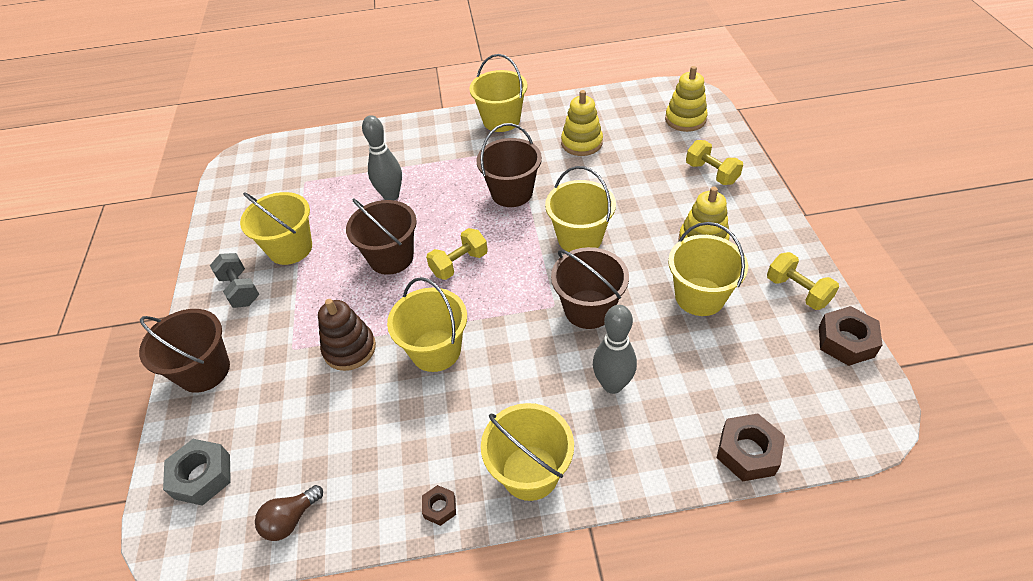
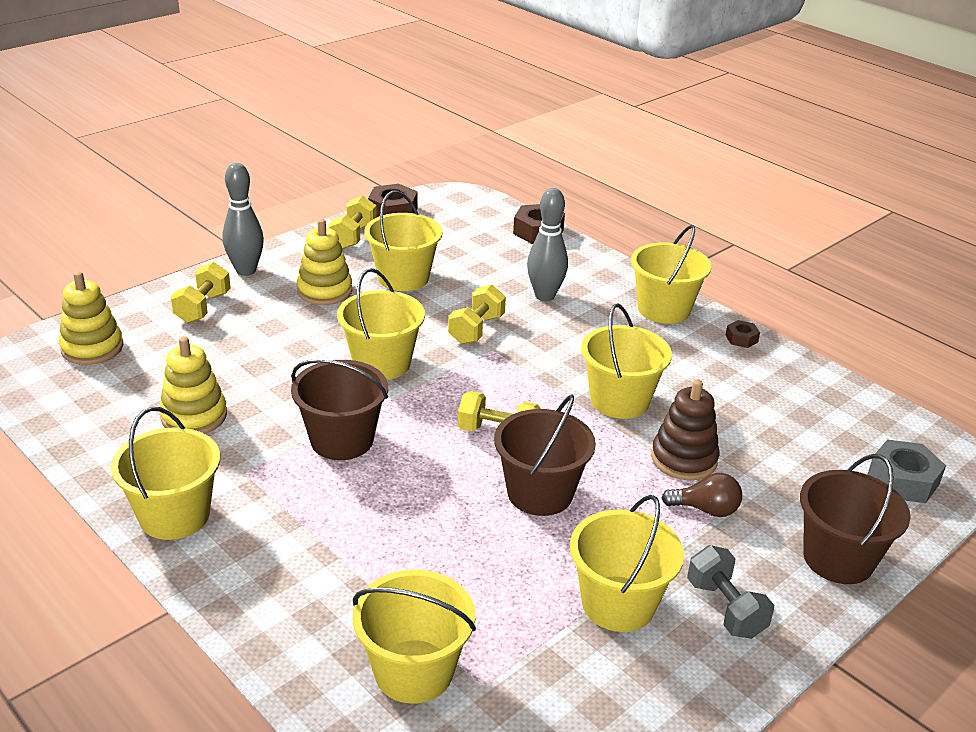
camera: 130 degrees left, 15 degrees down
grey dumbbell [210,253,259,308] -> grey dumbbell turned 45 degrees counterclockwise [687,545,774,639]
brown light bulb [255,485,323,541] -> brown light bulb moved to [662,473,742,517]
grey bowling pin [362,115,402,200] -> grey bowling pin moved to [222,163,264,276]
brown bucket [551,247,629,329] -> yellow dumbbell [448,285,506,344]
none -> yellow bucket [353,570,476,704]

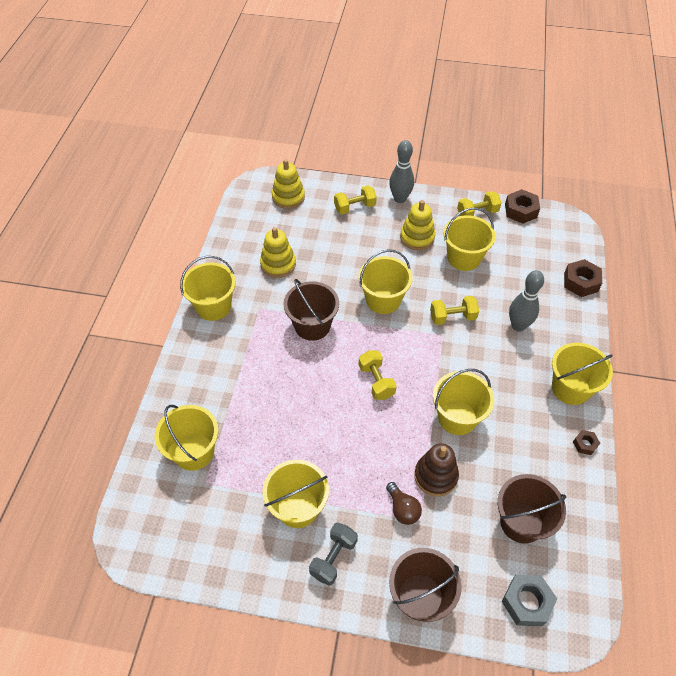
camera: 55 degrees right, 20 degrees up
brown bucket [494,395,596,516] -> brown bucket moved to [498,474,566,544]

